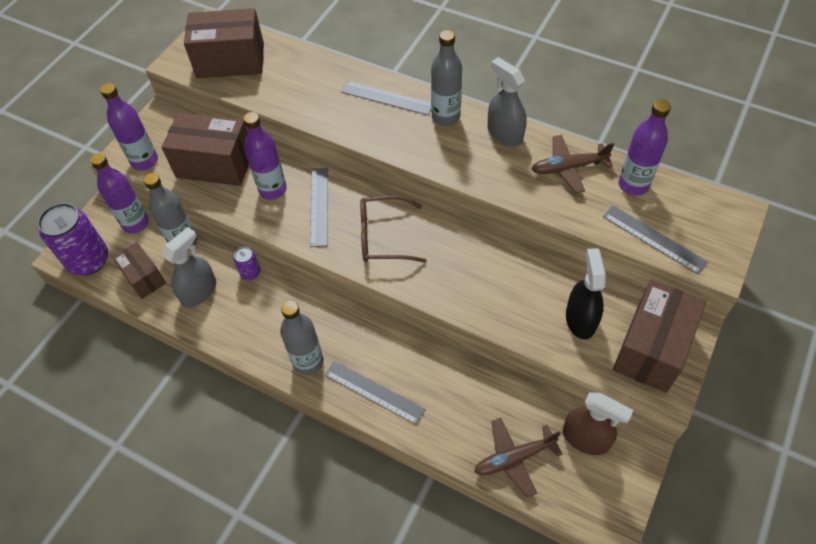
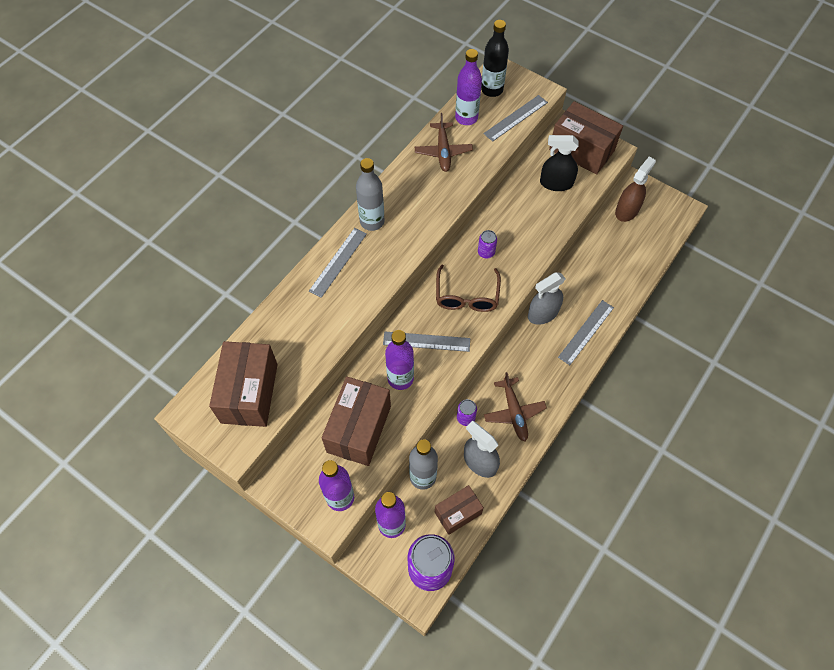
camera: 85 degrees left, 5 degrees up
grey bottle [280,301,323,375] -> none
brown plane [474,418,563,498] -> brown plane moved to [484,372,547,441]
grey spray bottle [488,57,526,146] -> grey spray bottle moved to [528,272,566,325]
none -> purple can [478,230,497,259]
none -> black bottle [481,20,509,97]

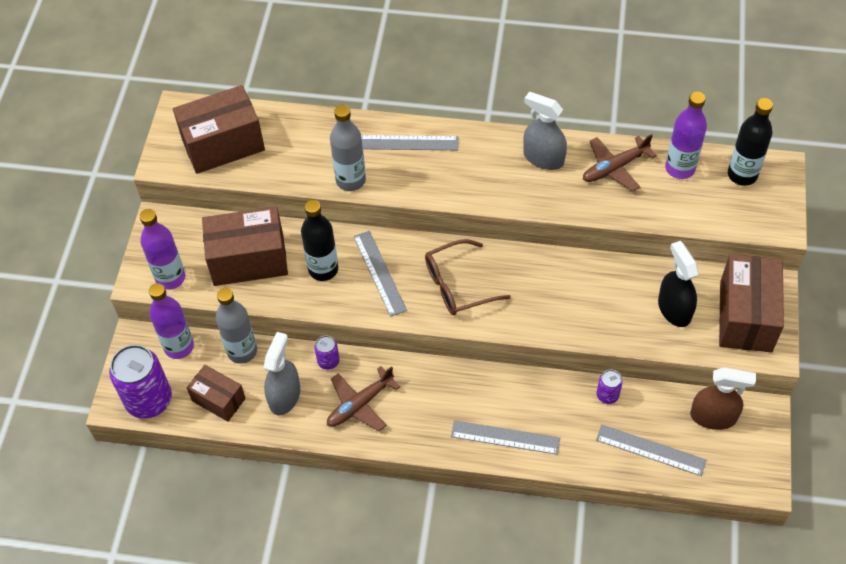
camera: 65 degrees right, 5 degrees down
grey bottle [356,158,385,231] -> grey bottle moved to [330,105,366,191]
purple bottle [385,330,414,390] -> black bottle [301,200,338,281]
purple can [478,230,497,259] -> purple can moved to [596,370,623,404]
grey ruler [484,95,548,141] -> grey ruler moved to [596,424,706,476]
grey spray bottle [528,272,566,325] -> grey spray bottle moved to [523,92,567,170]

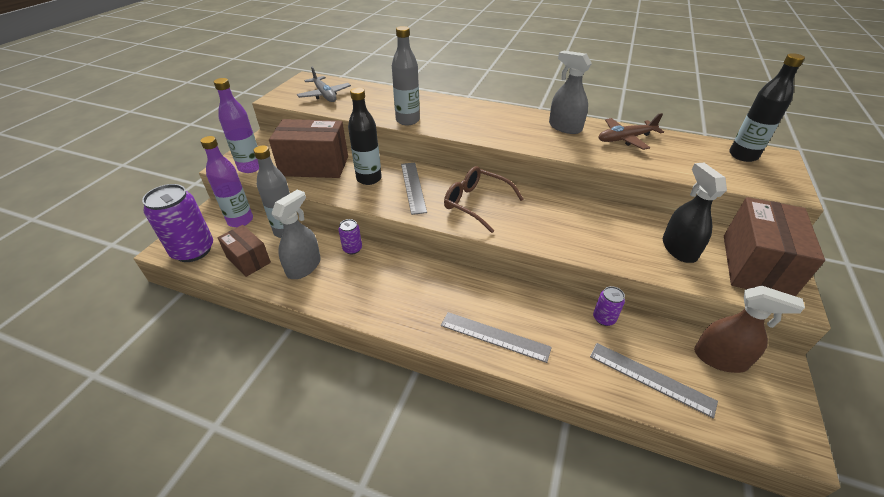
camera: 10 degrees right, 15 degrees down
brown box [173,85,265,174] -> grey plane [297,67,351,102]
brown plane [327,366,400,431] -> none
grey ruler [361,135,458,150] -> none
brown glasses [425,239,511,315] -> brown glasses turned 45 degrees clockwise [444,166,524,233]
purple bottle [665,92,707,179] -> none

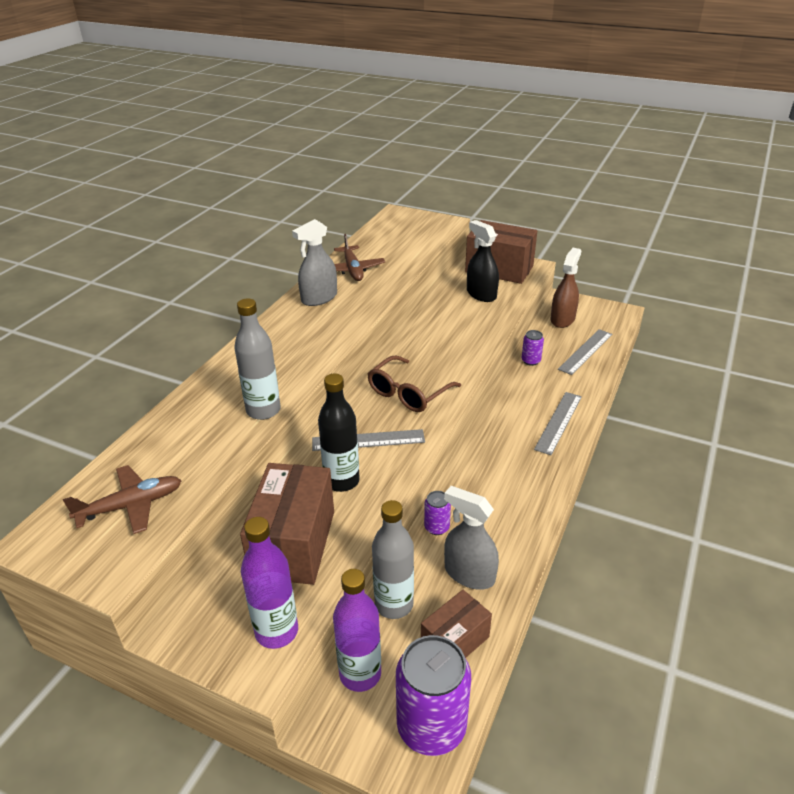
camera: 85 degrees left, 5 degrees down
grey plane [297,67,351,102] -> brown plane [63,465,182,534]
black spray bottle [663,163,727,263] -> black spray bottle turned 60 degrees clockwise [467,220,499,302]
black bottle [729,53,805,162] -> none

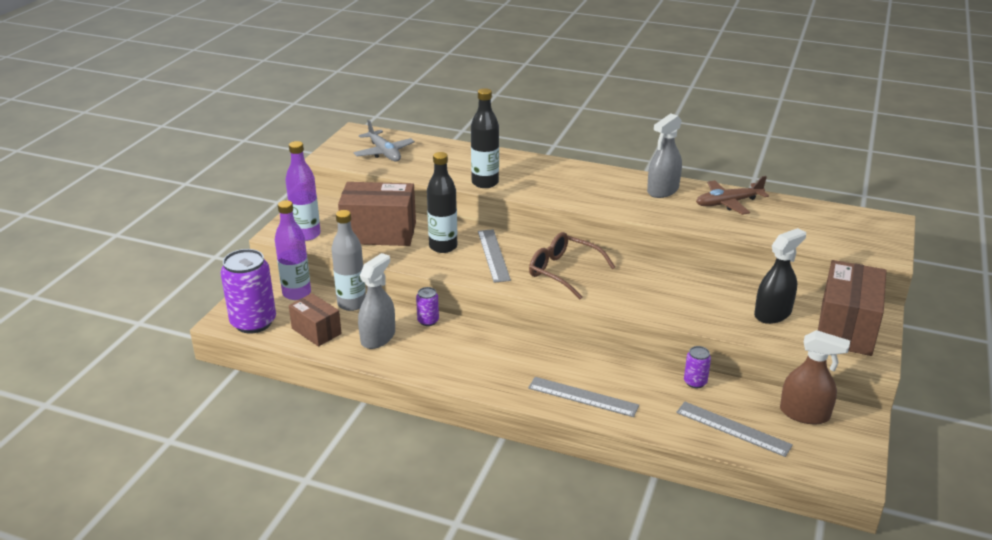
camera: 85 degrees right, 5 degrees down
brown plane [63,465,182,534] -> grey plane [354,120,415,161]
grey bottle [234,298,281,420] -> black bottle [471,88,499,188]
grey spray bottle [292,219,337,306] -> grey spray bottle turned 90 degrees counterclockwise [647,113,682,198]

